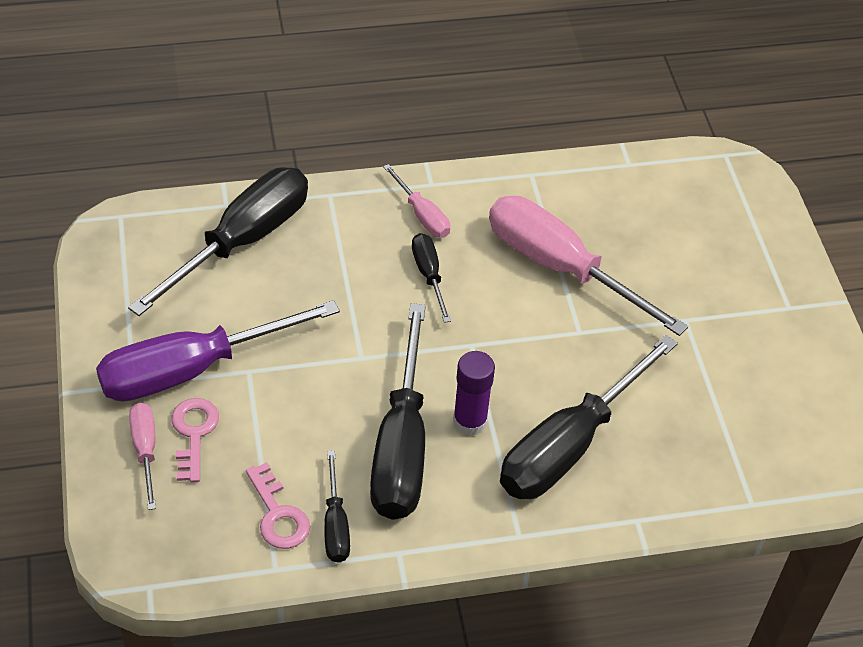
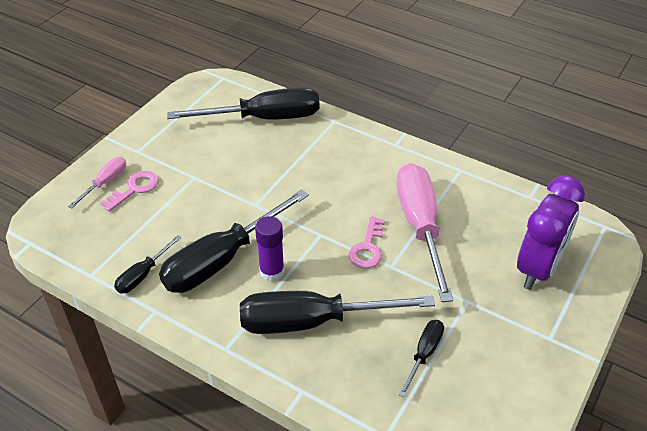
camera: 45 degrees right, 5 degrees down
purple screwdriver [96,300,340,402] -> none
pink key [246,462,310,549] -> pink key moved to [348,216,385,268]
pink screwdriver [383,164,450,238] -> none
black screwdriver [412,233,451,323] -> black screwdriver moved to [398,320,444,397]
none -> purple clock [517,175,585,290]

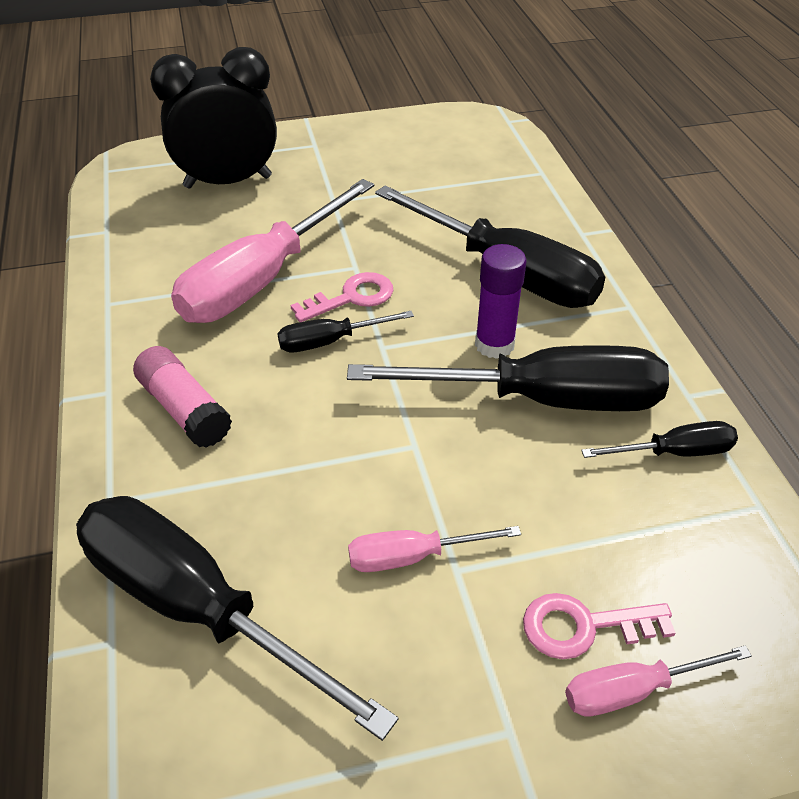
camera: 135 degrees left, 0 degrees up
black screwdriver [398,320,444,397] -> black screwdriver moved to [277,311,414,352]
purple clock [517,175,585,290] -> black clock [150,47,277,189]
none -> pink glue stick [133,346,232,448]
none -> pink screwdriver [348,526,521,572]

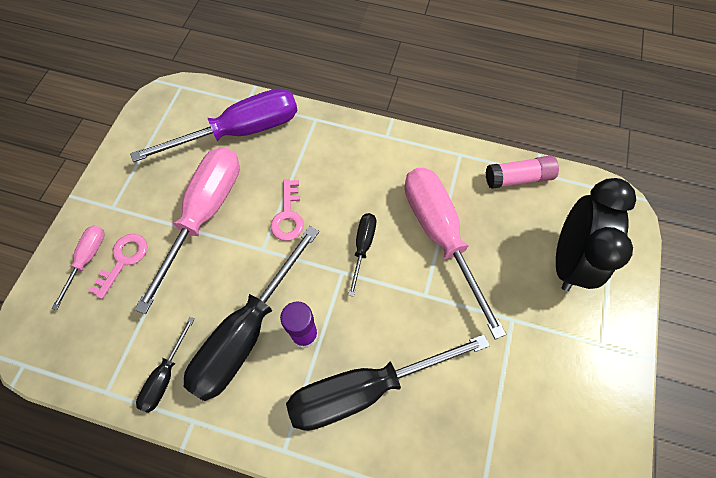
camera: 120 degrees right, 20 degrees up
black screwdriver [76,496,399,741] -> purple screwdriver [130,88,298,162]
pink glue stick [133,346,232,448] -> pink glue stick moved to [486,156,559,189]
pink key [290,272,393,322] -> pink key moved to [271,179,304,241]
pink screwdriver [348,526,521,572] -> pink screwdriver [134,147,240,314], size x2.10

